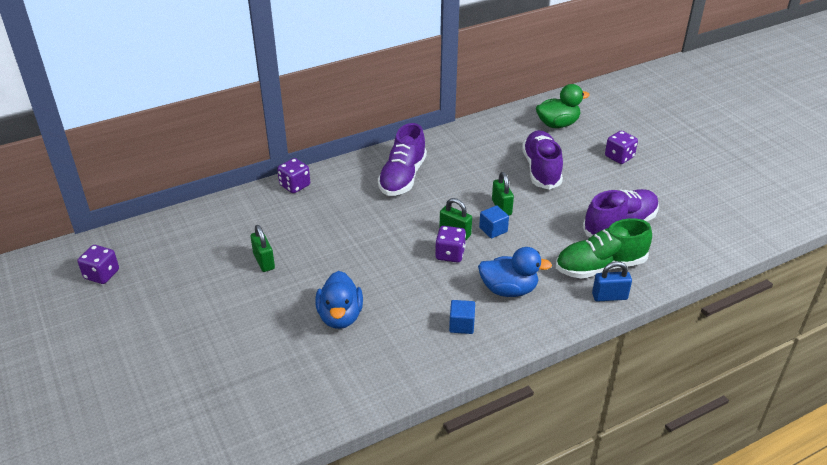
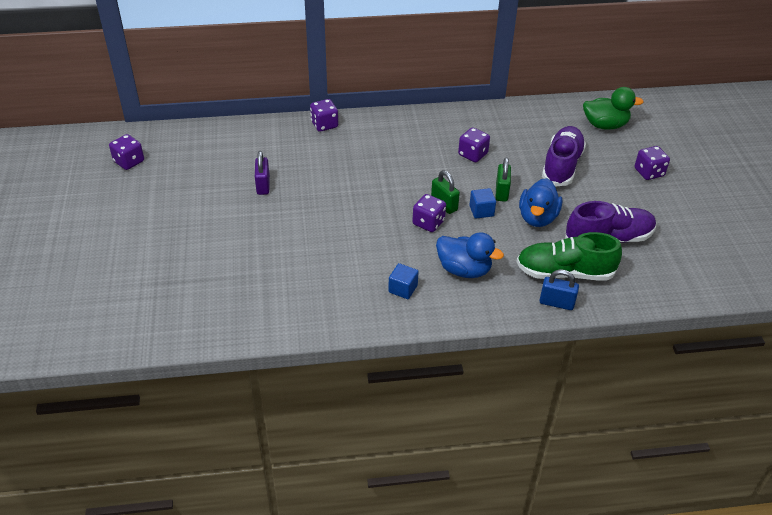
camera: 20 degrees right, 5 degrees up
green padlock [251,225,275,272] -> purple padlock [255,151,270,195]
blue duck [315,271,363,329] -> blue duck moved to [519,178,562,227]
purple shoe [378,123,427,196] -> none
none -> purple dice [458,127,490,162]

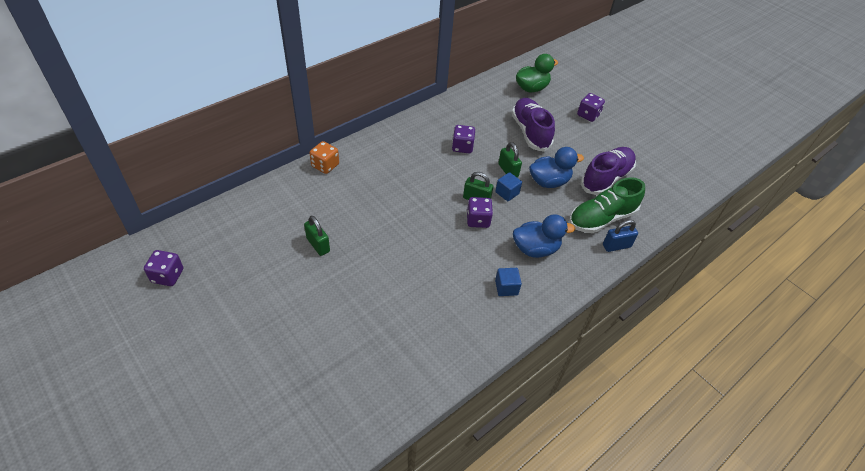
camera: 35 degrees left, 5 degrees up
purple padlock [255,151,270,195] -> green padlock [304,216,330,256]
purple dice [310,99,338,132] -> orange dice [310,141,339,174]
blue duck [519,178,562,227] -> blue duck turned 90 degrees counterclockwise [529,147,584,188]

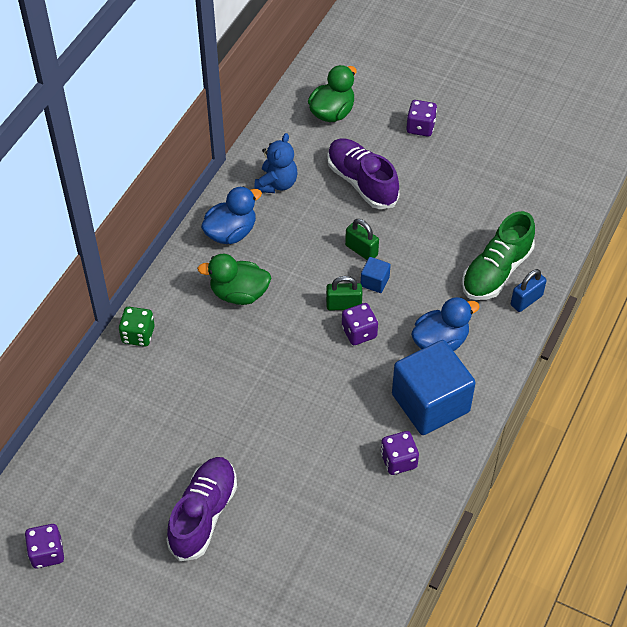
camera: 20 degrees left, 5 degrees up
green padlock [304,216,330,256] -> none
orange dice [310,141,339,174] -> green dice [119,307,155,347]
purple dice [452,125,475,153] -> purple dice moved to [381,431,419,475]
blue cube [495,268,522,296] -> blue cube [392,340,476,435], size x2.39
blue duck [529,147,584,188] -> blue duck moved to [201,186,262,244]
purple shoe [581,147,636,195] -> purple shoe moved to [166,457,237,561]
none -> green duck [197,254,271,305]
none -> blue teddy bear [254,133,298,193]

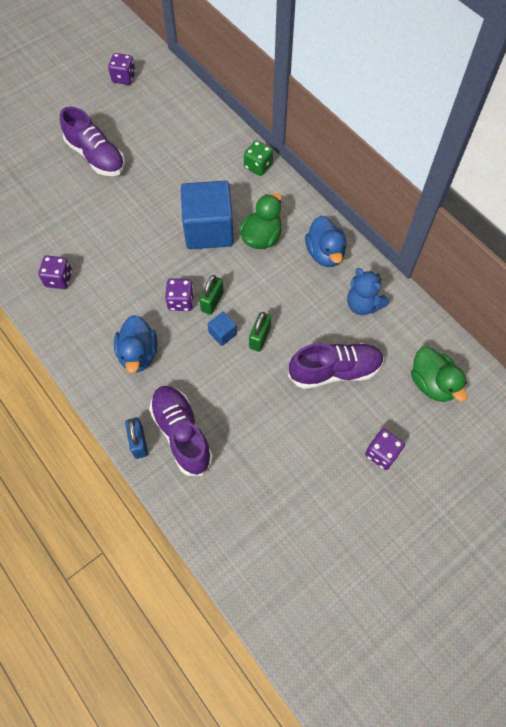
camera: 115 degrees right, 10 degrees up
green padlock [345,219,379,260] -> green padlock turned 45 degrees counterclockwise [249,312,271,352]
blue cube [392,340,476,435] -> blue cube moved to [181,181,234,249]
green shoe [462,211,535,300] -> purple shoe [149,386,213,476]

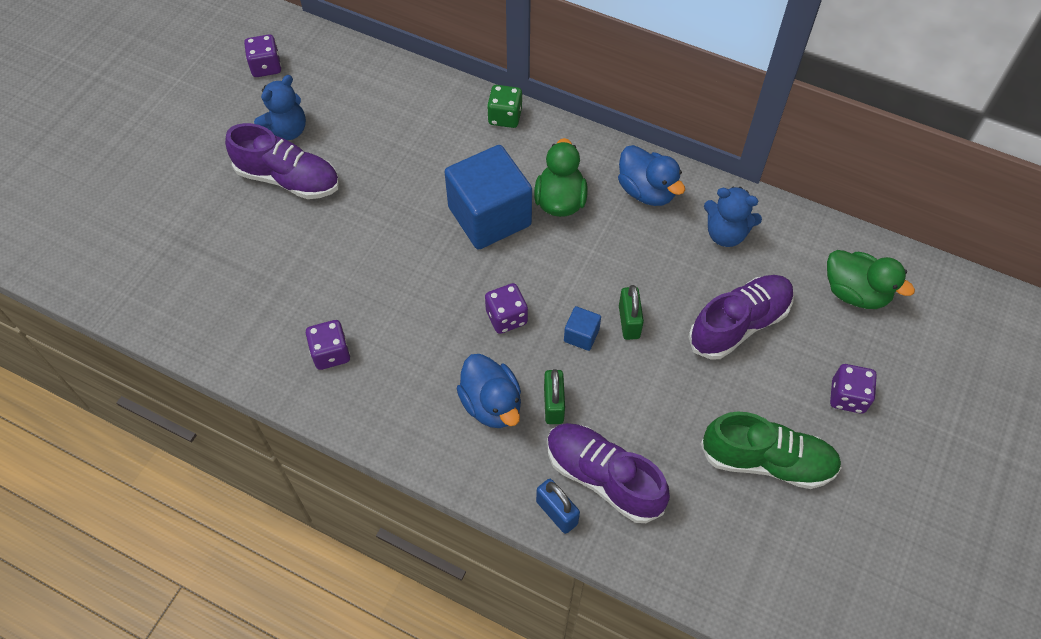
camera: 25 degrees left, 5 degrees down
green padlock [199,275,224,315] -> green padlock moved to [544,369,565,424]
none -> blue teddy bear [254,75,306,140]
none -> green shoe [701,411,842,489]

